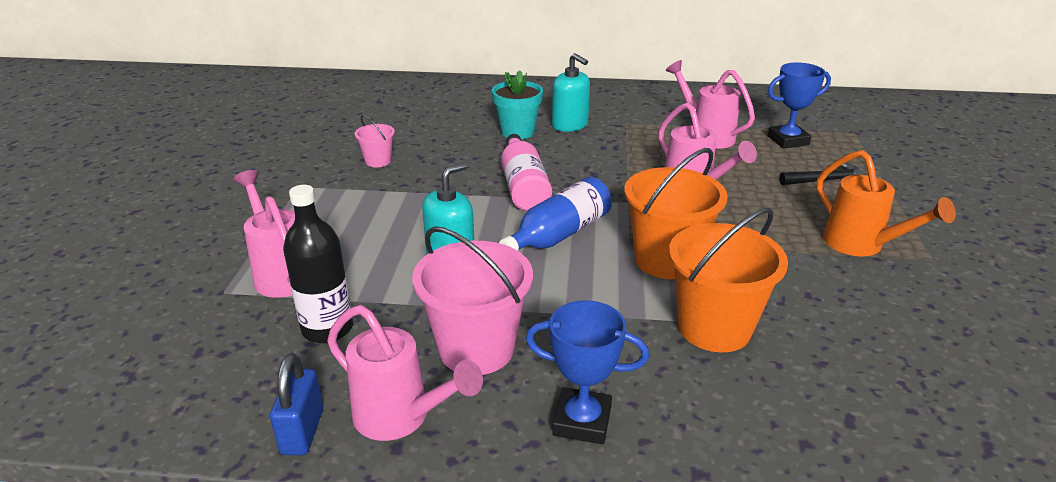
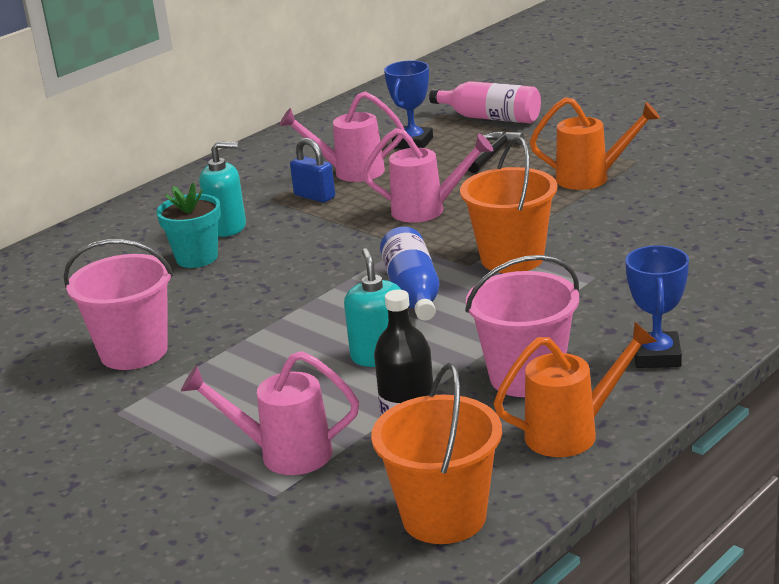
camera: 50 degrees left, 5 degrees down
blue padlock [270,353,323,455] -> blue padlock moved to [290,138,335,203]
pink watering can [327,305,483,441] -> orange watering can [494,322,657,457]
pink bucket [355,115,395,167] -> pink bucket [64,239,174,370], size x2.00
pink bottle [501,134,552,211] -> pink bottle moved to [429,81,541,123]
blue trophy [526,300,649,444] -> blue trophy turned 45 degrees counterclockwise [625,245,689,368]
orange bucket [669,208,788,352] -> orange bucket moved to [371,363,502,544]

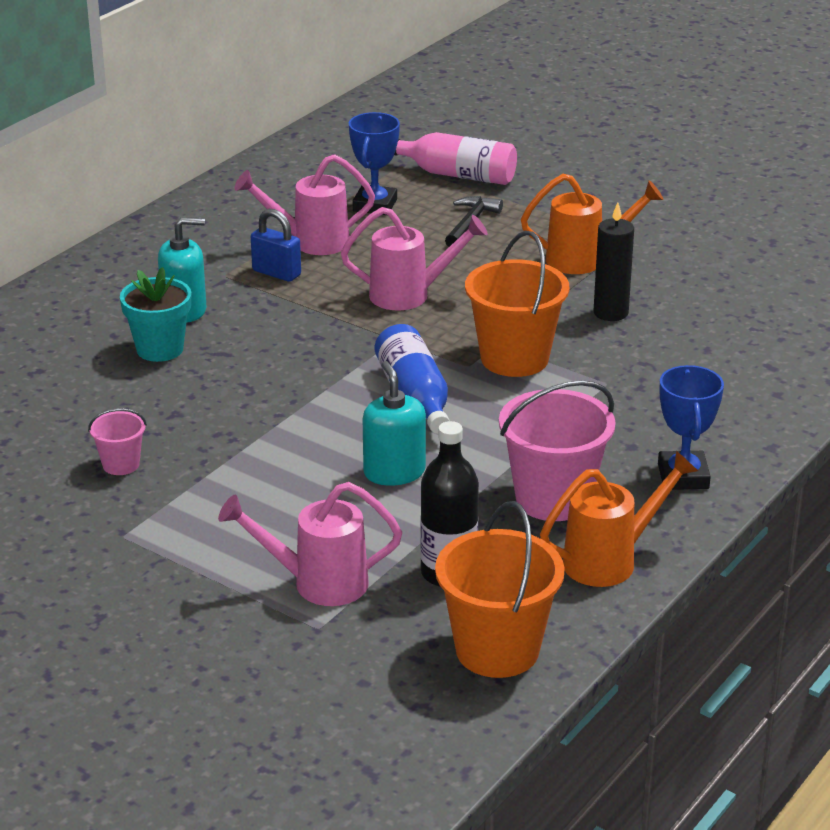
camera: 10 degrees left, 5 degrees up
pink bucket [64,239,174,370] -> pink bucket [88,408,147,475], size x0.50
none -> black candle [594,202,634,321]

